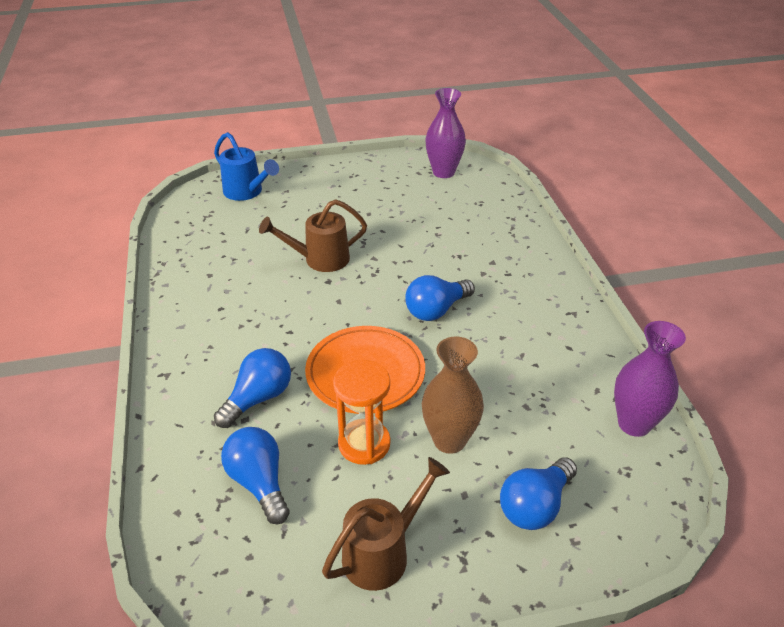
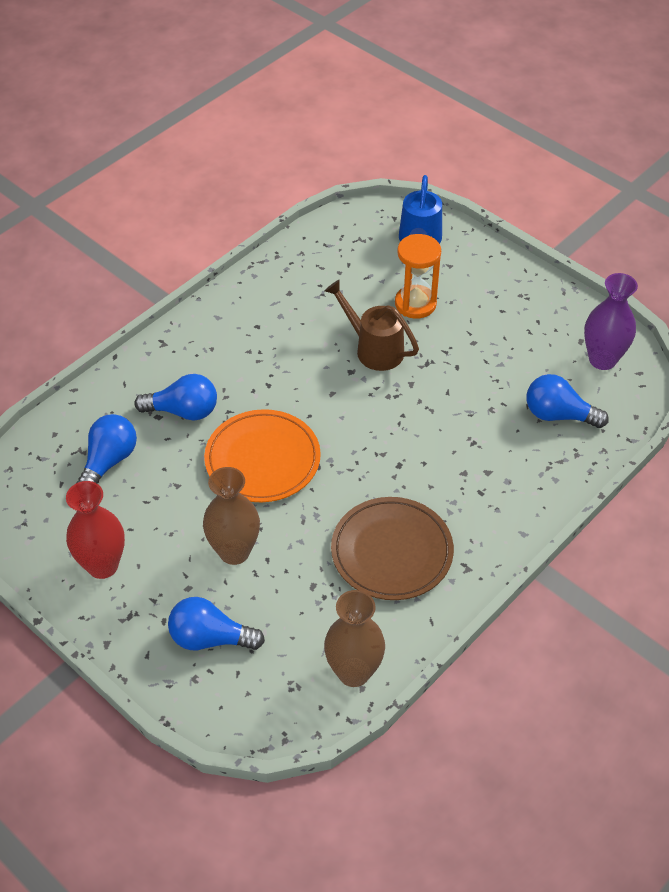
camera: 55 degrees right, 10 degrees up
brown watering can [322,457,450,591] -> red vase [66,481,125,579]
orange hourglass [333,360,390,465] -> orange hourglass moved to [395,234,441,319]
blue light bulb [405,275,475,321] -> blue light bulb moved to [527,374,609,428]
purple vase [614,321,686,437] -> brown vase [324,590,385,687]
none -> brown plate [331,497,454,600]

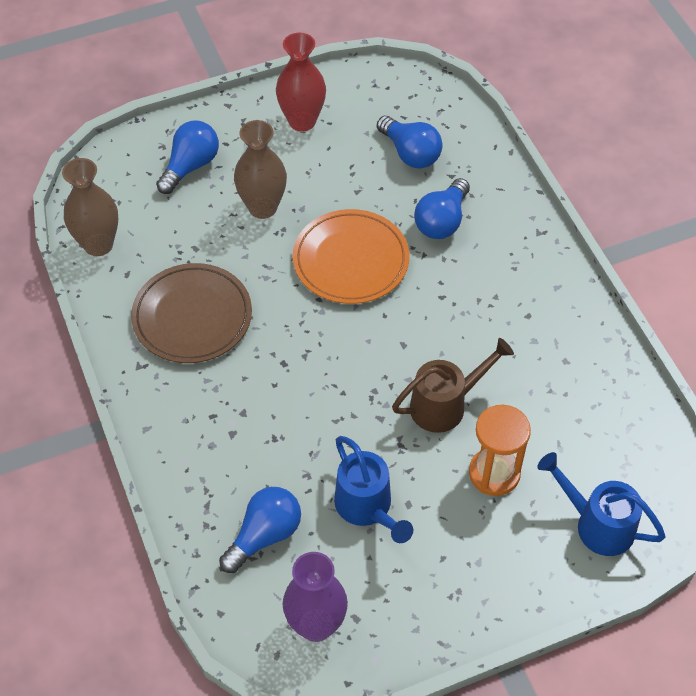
camera: 115 degrees right, 5 degrees up
none -> blue watering can [334,436,413,543]

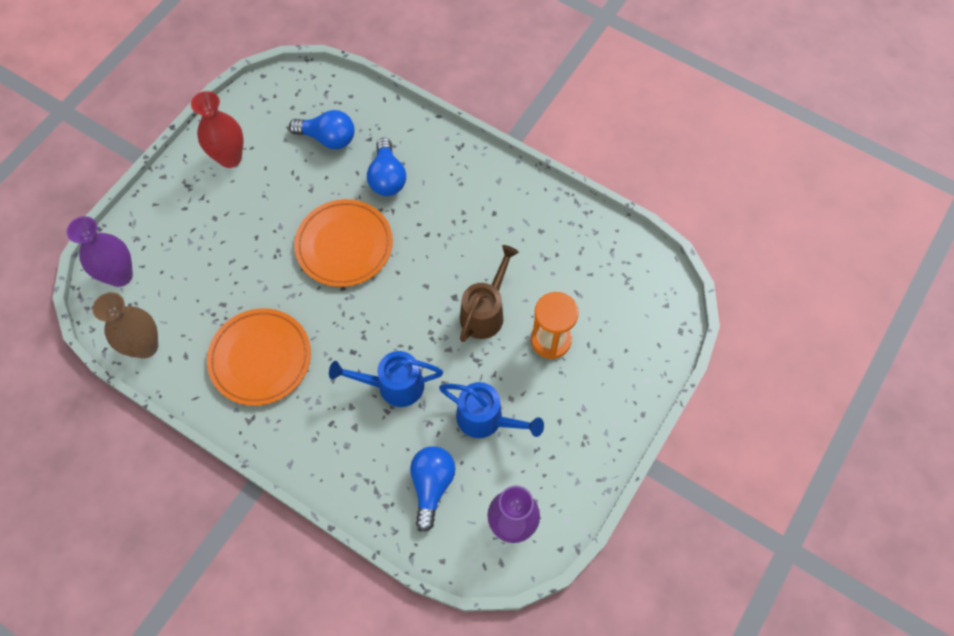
camera: 35 degrees left, 10 degrees up
brown plate [131,263,252,363] -> orange plate [207,308,311,406]
blue light bulb [156,121,219,194] -> none
brown vase [234,120,287,219] -> none
blue watering can [537,452,666,556] -> blue watering can moved to [329,351,443,407]
none -> purple vase [67,216,133,287]

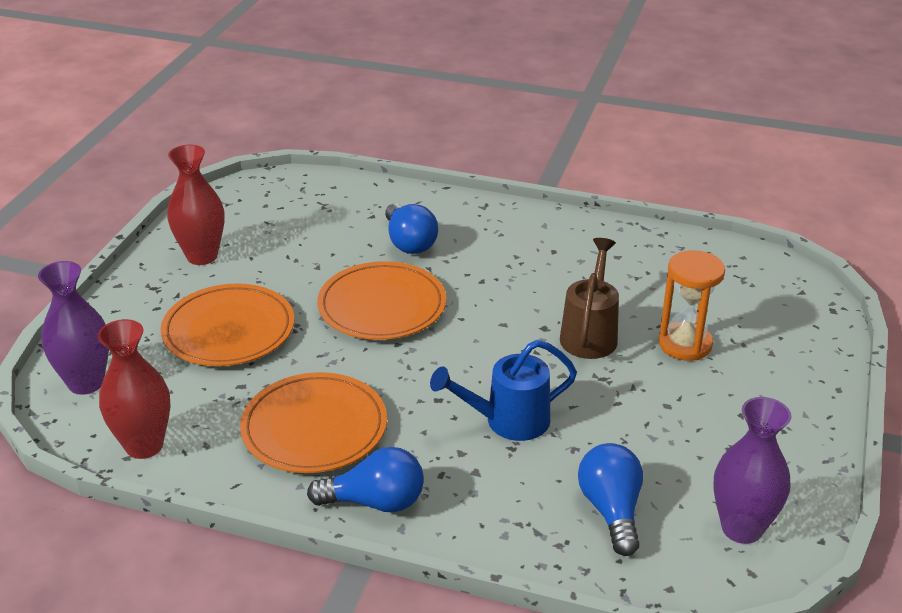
camera: 15 degrees left, 30 degrees down
brown vase [92,292,158,359] -> red vase [98,319,170,459]
blue light bulb [289,110,355,149] -> blue light bulb moved to [307,447,424,513]
blue watering can [439,382,544,438] -> none
none -> orange plate [161,284,294,366]

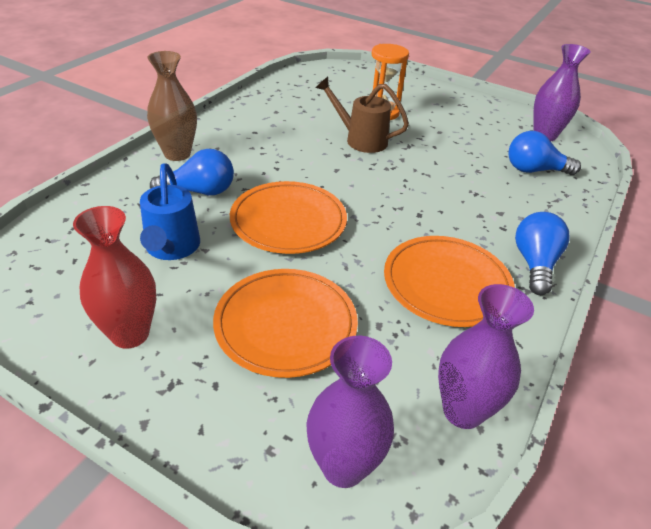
camera: 80 degrees left, 5 degrees up
red vase [98,319,170,459] -> purple vase [438,284,534,429]
blue watering can [430,340,577,441] -> blue watering can moved to [140,163,200,260]
none -> brown vase [147,51,197,161]

